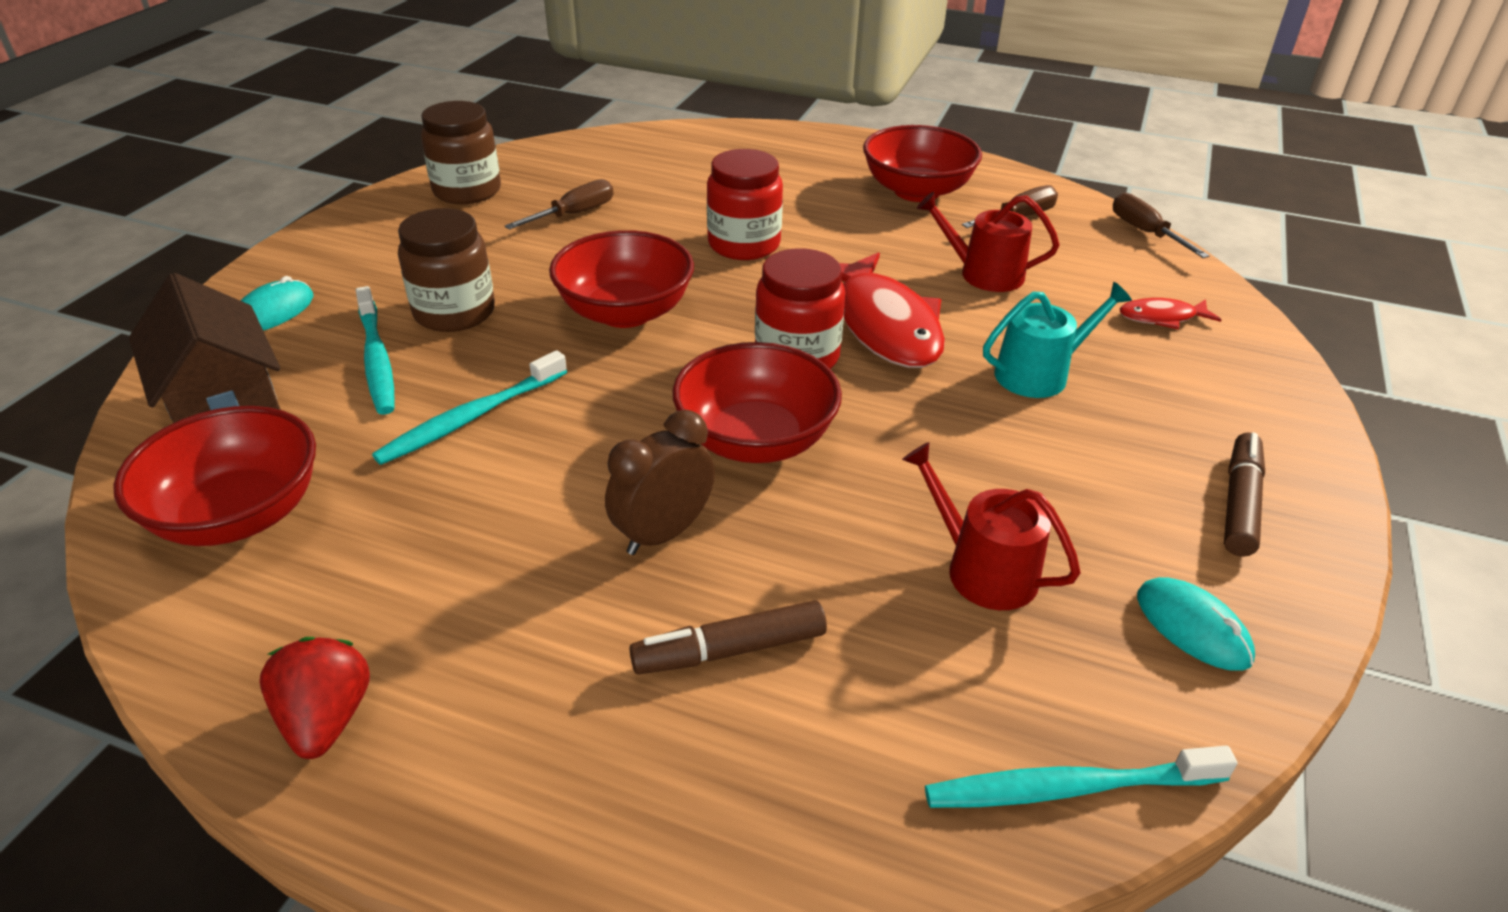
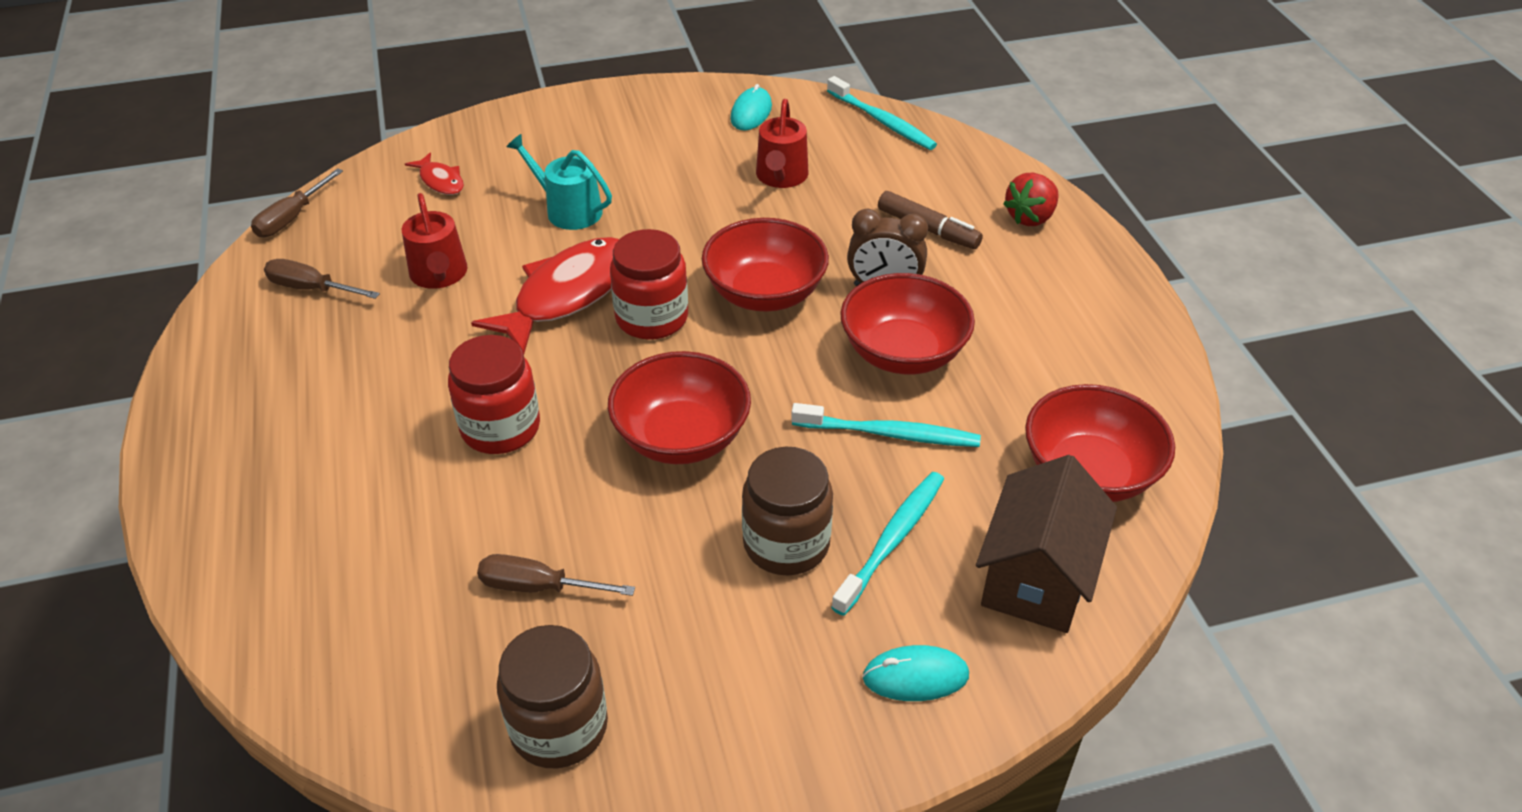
camera: 125 degrees left, 5 degrees up
red strawberry [260,637,370,759] -> red strawberry moved to [1003,173,1059,226]
red bowl [863,125,982,202] -> red bowl moved to [840,273,975,374]
brown marker [1224,432,1265,557] -> none

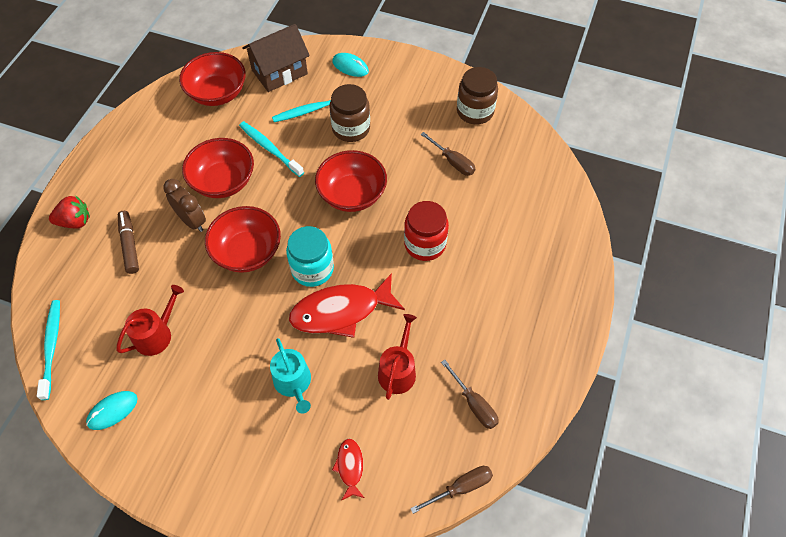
camera: 145 degrees left, 15 degrees up
red jar [610,229,688,340] -> turquoise jar [286,226,334,287]

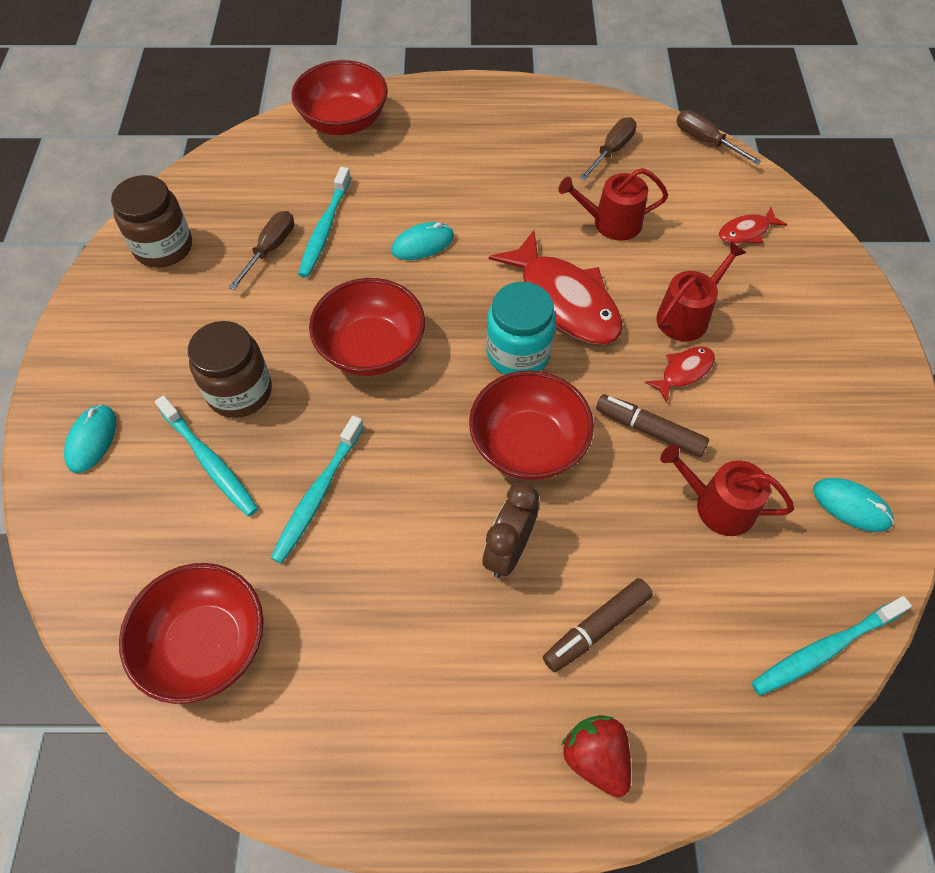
camera: 110 degrees left, 0 degrees up
red bowl [182,138,254,198] -> red bowl moved to [291,60,388,135]
brown house [242,24,310,92] -> none
turquoise watering can [270,338,311,414] -> red watering can [656,242,746,341]
red jar [404,201,449,261] -> turquoise mouse [391,222,454,260]
none -> turquoise toothbrush [298,167,351,278]
none -> brown marker [596,394,709,457]
none -> red fish [644,347,715,403]

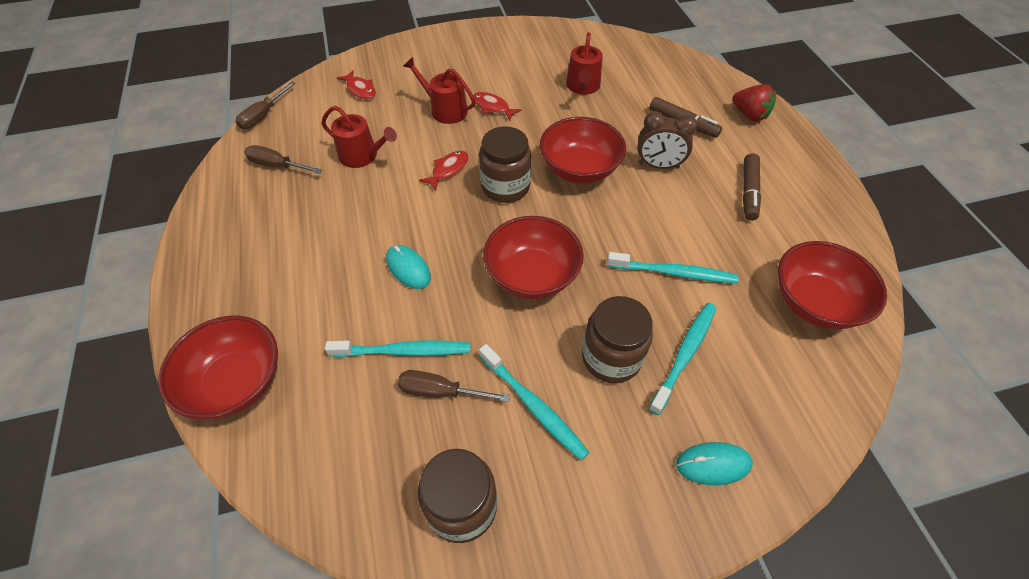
camera: 105 degrees left, 5 degrees down
turquoise jar [486,282,556,375] -> brown jar [479,126,531,203]
red fish [489,230,623,344] -> red fish [419,151,469,190], size x0.48
red watering can [559,168,668,241] -> red watering can turned 45 degrees counterclockwise [321,106,397,168]
red strawberry [562,715,631,797] -> red strawberry turned 90 degrees counterclockwise [732,84,776,122]
brown marker [596,394,709,457] -> brown marker moved to [743,153,761,221]
turquoise toothbrush [751,596,912,696] -> turquoise toothbrush moved to [479,344,590,461]
turquoise mouse [813,478,894,532] -> none

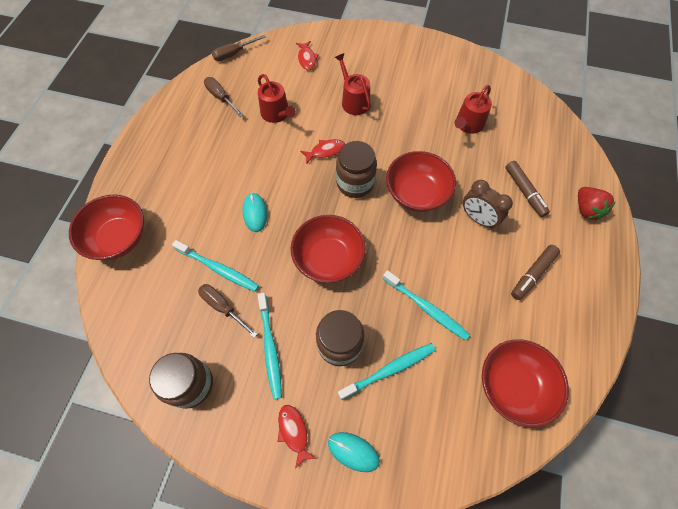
camera: 30 degrees right, 10 degrees up
red fish [473,92,522,121] -> red fish moved to [277,405,316,469]

